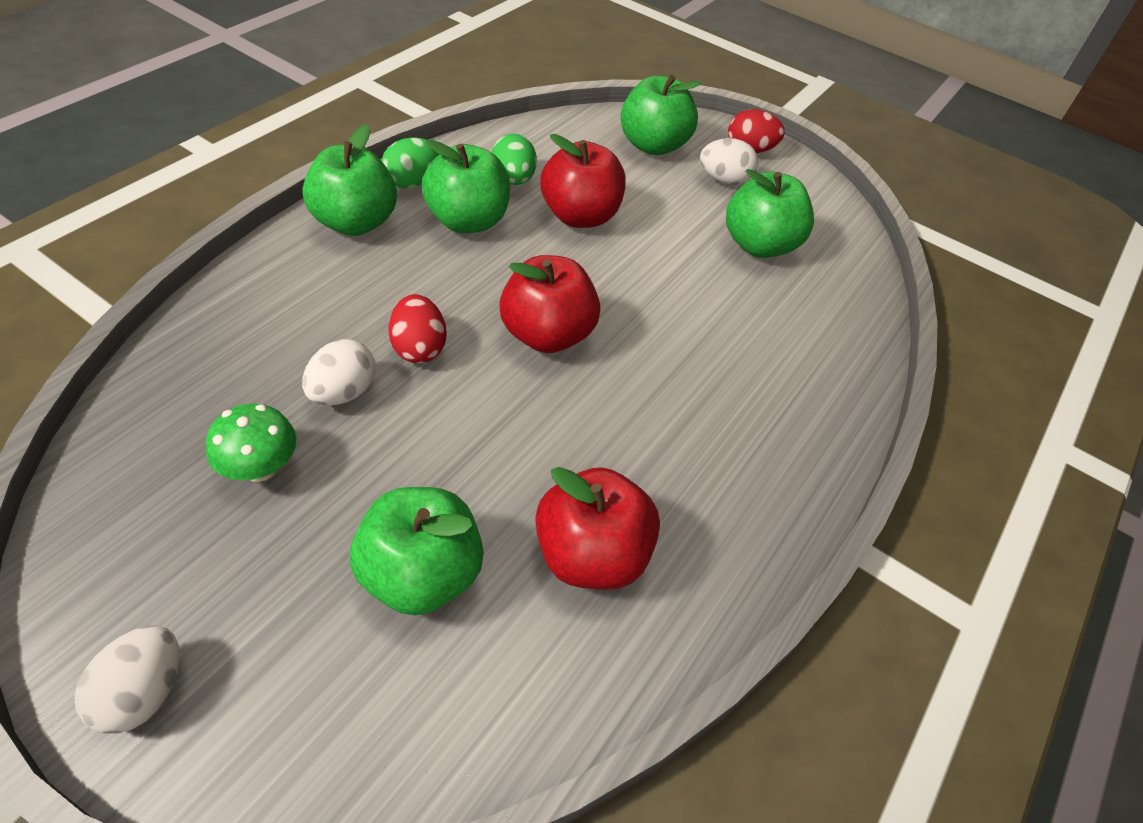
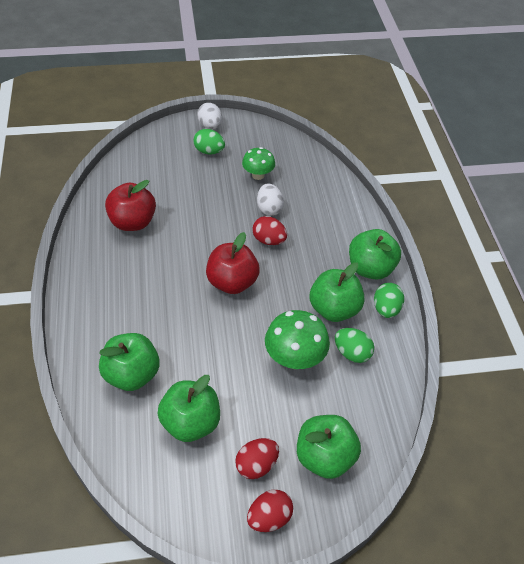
camera: 140 degrees right, 0 degrees up
green apple [350,487,484,616] -> green apple moved to [99,333,159,391]
red apple [541,134,626,228] -> green mushroom [265,310,330,369]
white egg [700,138,758,185] -> red egg [235,438,279,479]
none -> green egg [193,129,225,154]

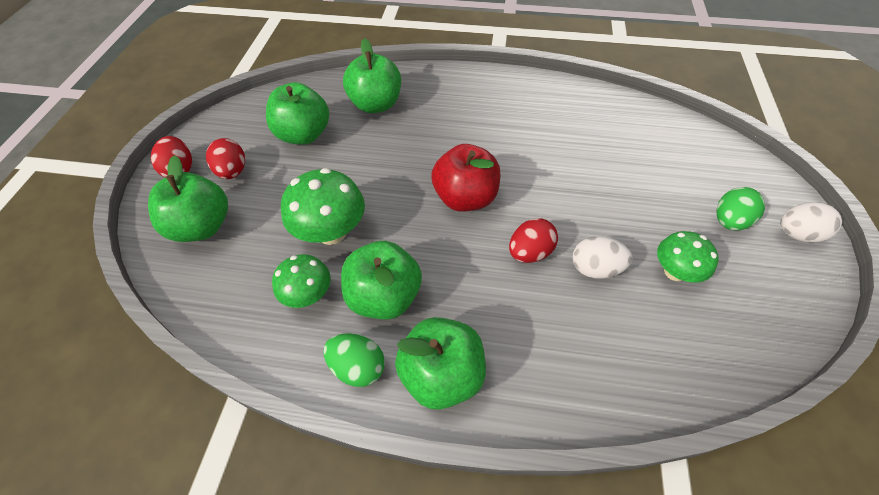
camera: 110 degrees right, 5 degrees up
red apple [105,180,156,231] -> none
green egg [335,328,374,363] -> green mushroom [272,254,331,308]

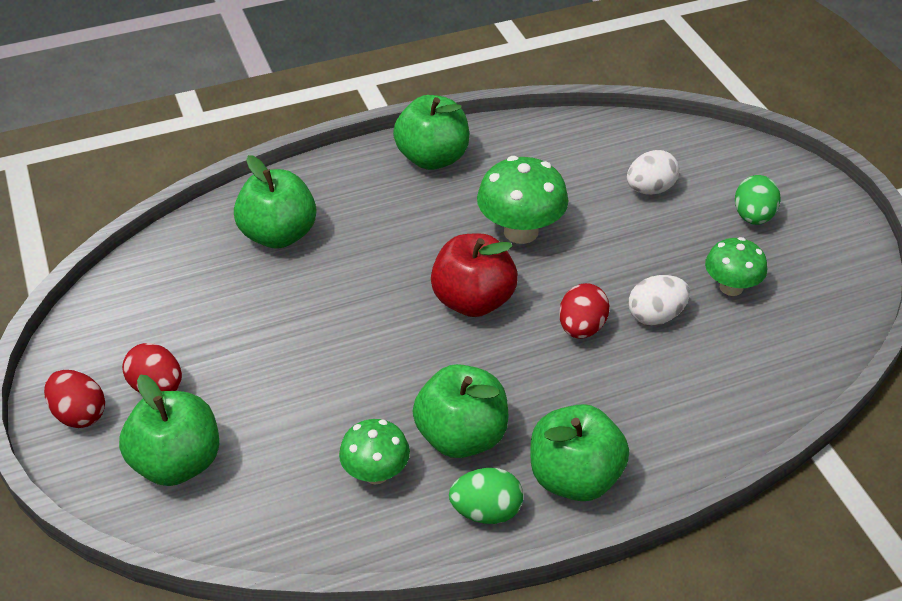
camera: 30 degrees left, 10 degrees down
green apple [266,82,329,145] -> green apple moved to [393,95,469,170]
green mushroom [281,168,365,245] -> green mushroom moved to [477,156,569,244]
white egg [780,202,842,243] -> white egg moved to [627,150,679,195]

